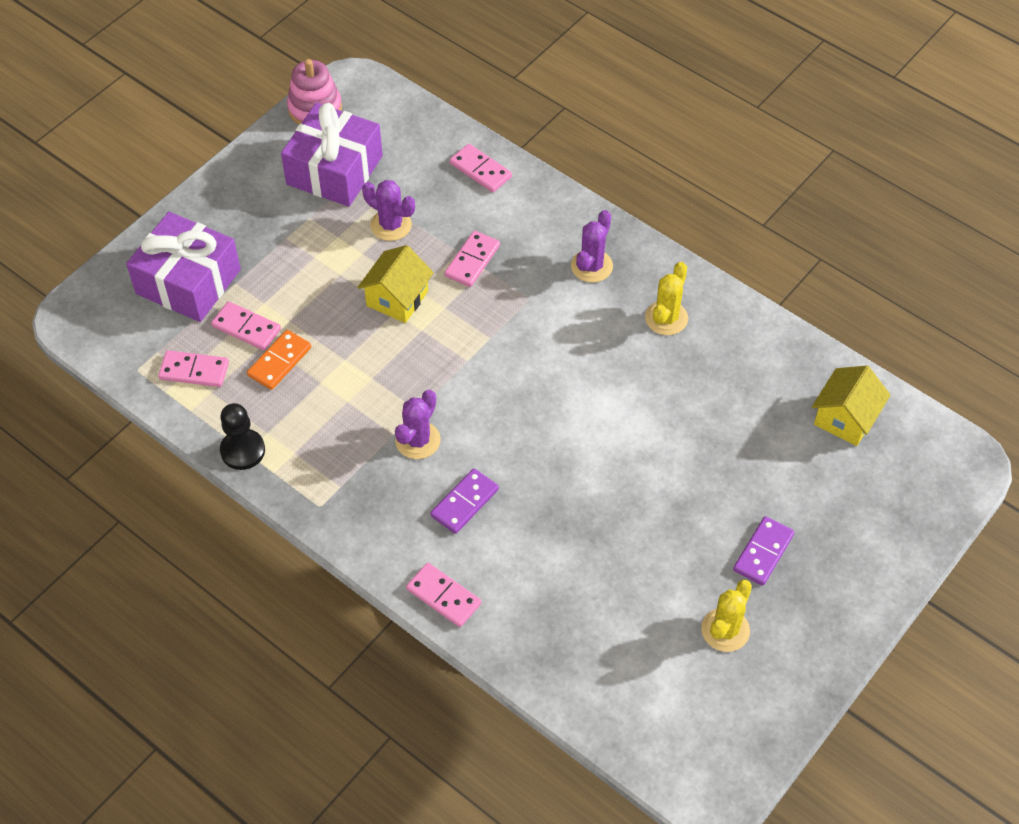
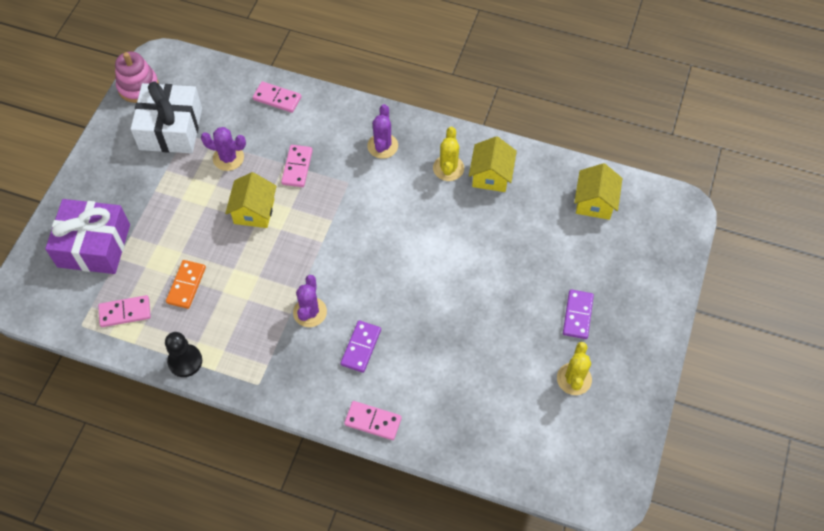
camera: 20 degrees left, 5 degrees up
pink domino [211,301,281,350] -> none
purple gift [281,103,383,207] -> white gift [131,81,202,153]
none -> yellow house [469,136,517,192]

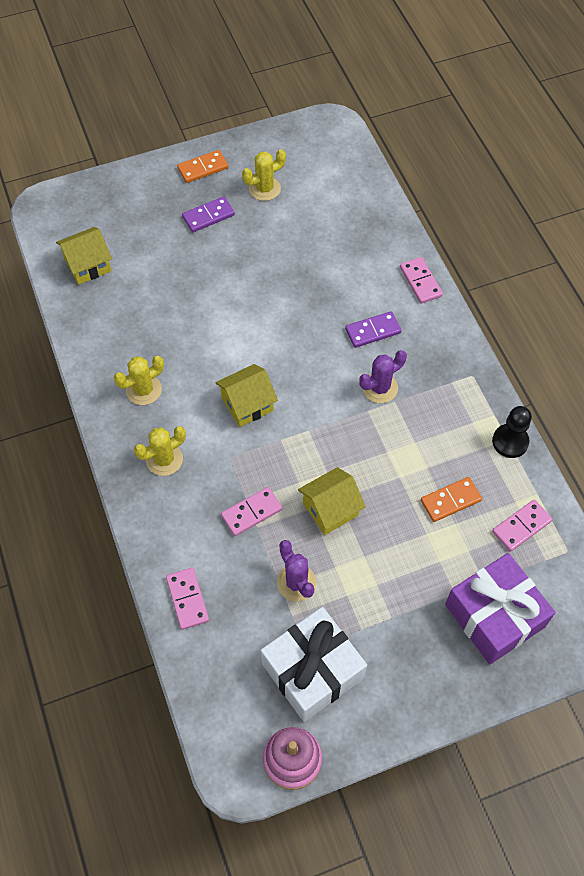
camera: 130 degrees left, 0 degrees up
pink domino [98,295,151,327] -> pink domino turned 75 degrees counterclockwise [492,500,553,552]
purple cactus [367,104,398,159] -> yellow cactus [134,426,186,476]
yellow house [469,136,517,192] -> yellow house moved to [215,364,278,427]
none -> orange domino [177,150,228,183]

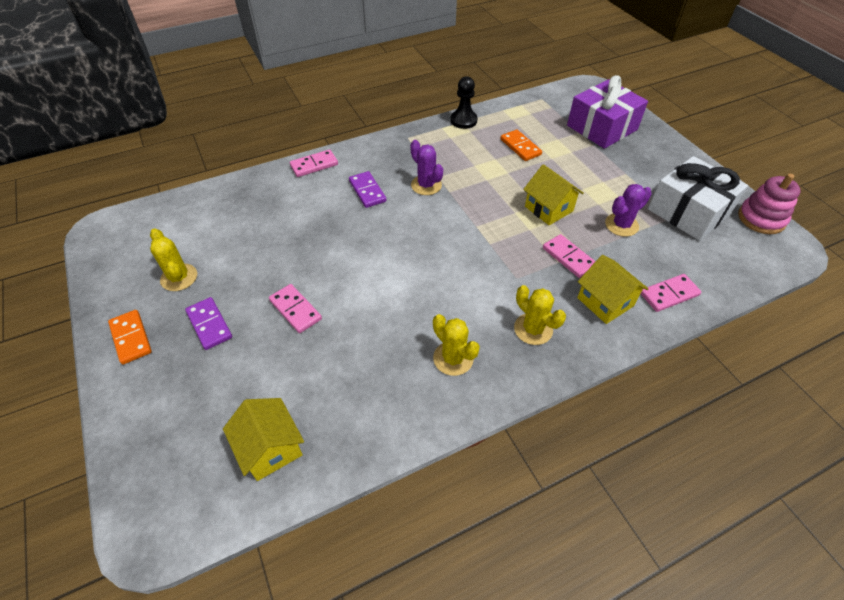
camera: 95 degrees left, 10 degrees down
yellow house [215,364,278,427] -> yellow house moved to [577,255,648,324]
pink domino [492,500,553,552] -> pink domino moved to [269,284,322,333]

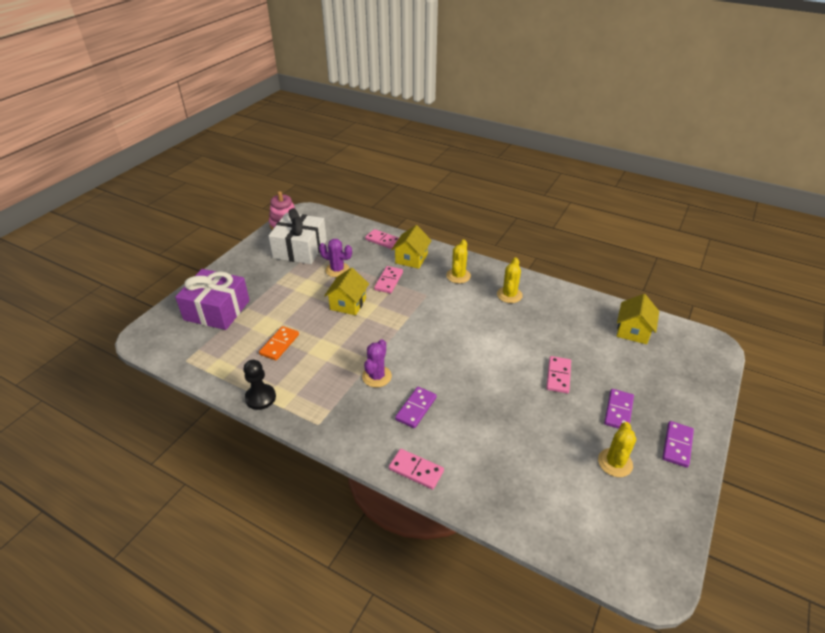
camera: 125 degrees left, 10 degrees down
orange domino [108,310,152,365] -> purple domino [662,421,694,468]

